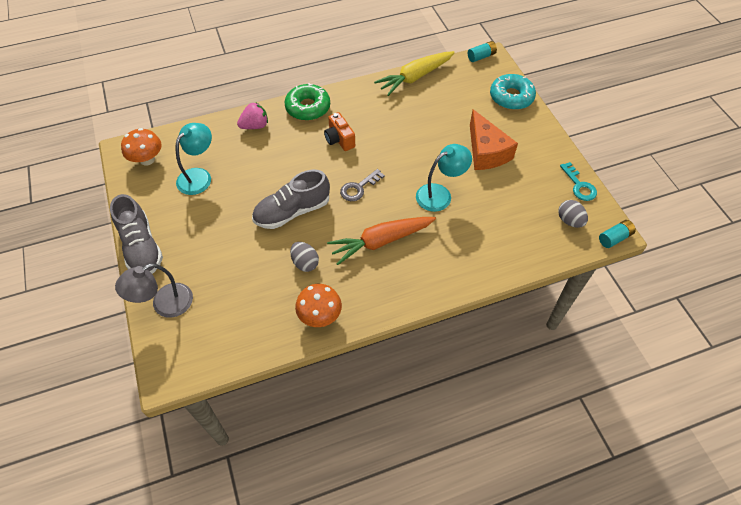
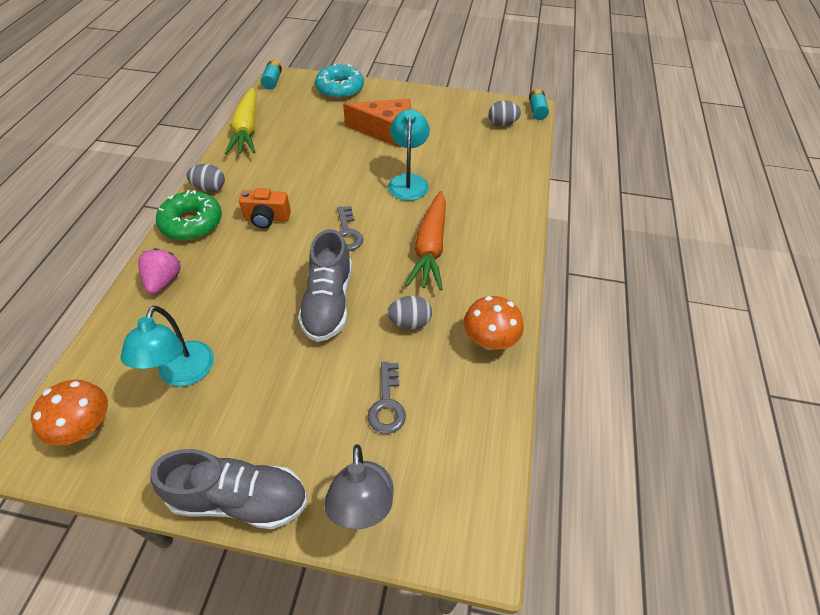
camera: 60 degrees left, 5 degrees down
turquoise lamp [176,123,212,195] -> turquoise lamp turned 150 degrees counterclockwise [120,306,214,387]
turquoise key [560,162,597,201] -> none
none -> grey egg [186,164,225,192]
none -> grey key [368,362,406,434]

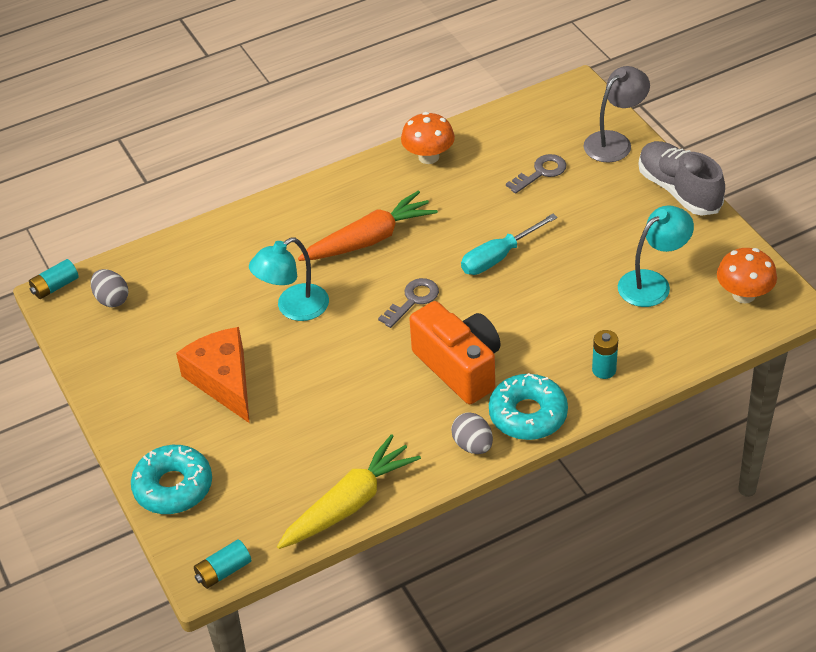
camera: 125 degrees left, 5 degrees down
pink strawberry [138,248,181,294] -> turquoise battery [592,330,618,379]
green donut [156,190,222,240] -> turquoise donut [489,373,568,440]
orange camera [239,188,291,228] -> orange camera [409,301,501,404], size x1.71
grey shoe [298,229,352,342] -> turquoise screwdriver [461,214,558,275]
grey egg [387,296,432,329] -> none

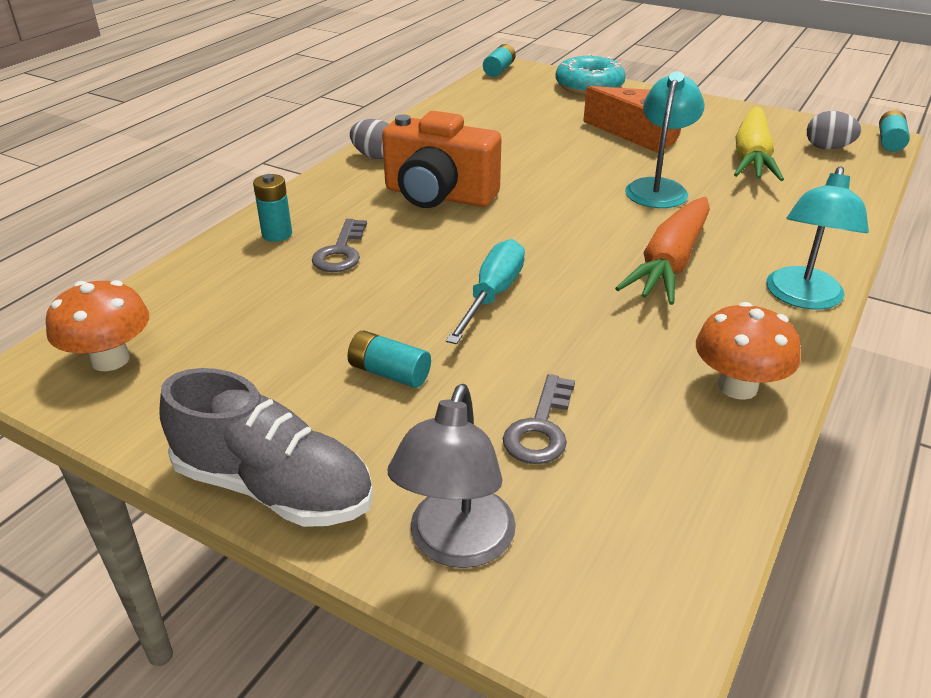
camera: 145 degrees right, 10 degrees down
yellow carrot [277,434,421,549] -> yellow carrot moved to [734,107,784,181]
grey key [378,278,439,328] -> grey key moved to [312,219,367,272]
turquoise donut [489,373,568,440] -> none
turquoise lamp [618,205,694,307] -> turquoise lamp moved to [766,167,869,309]
none -> turquoise battery [347,331,431,388]

